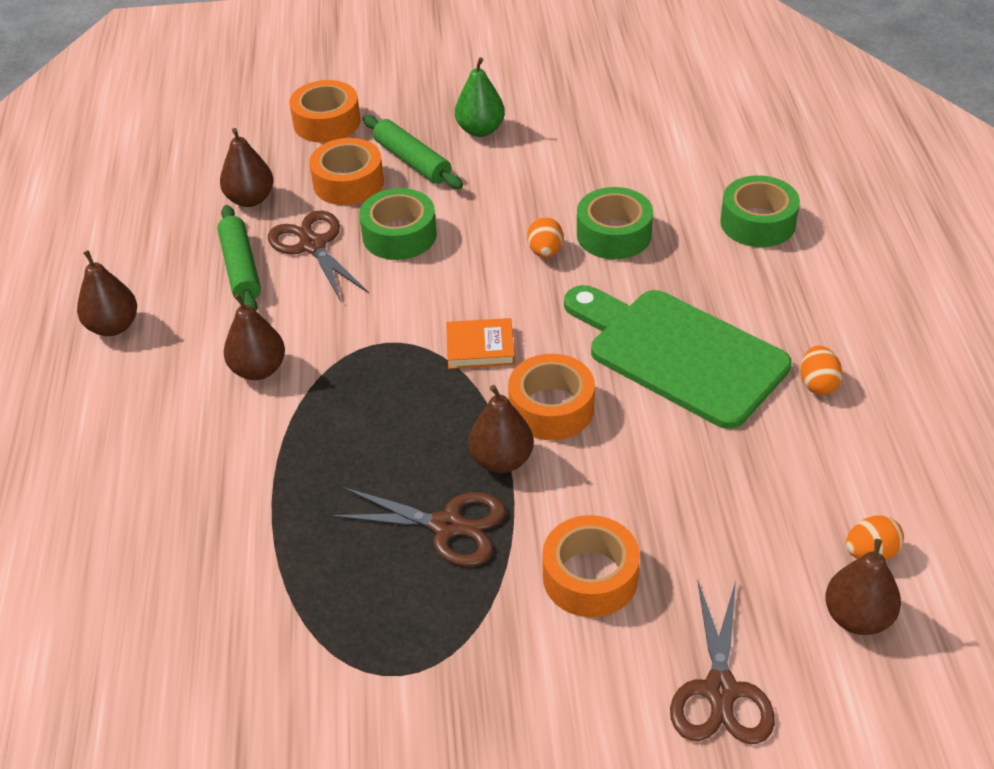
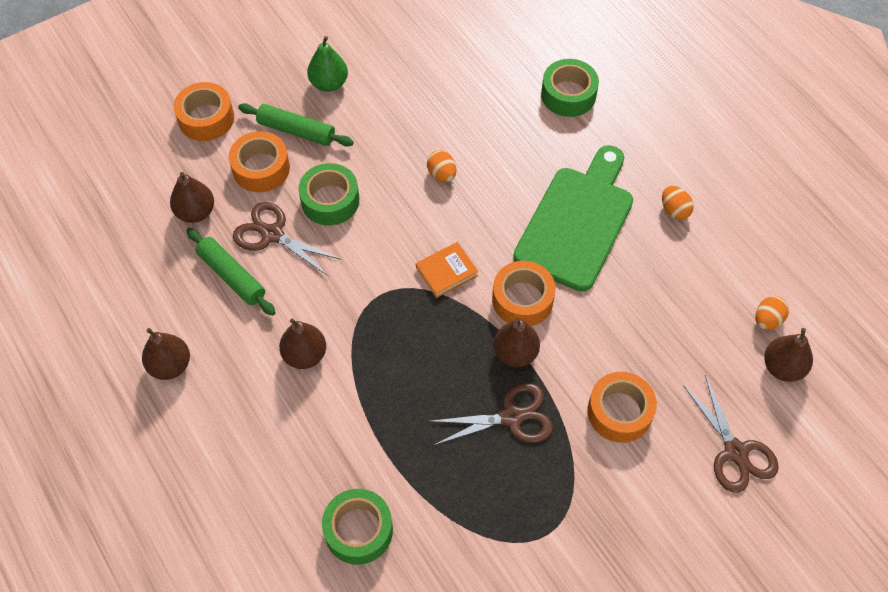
camera: 30 degrees left, 15 degrees up
green cutting board [564,285,792,429] -> green cutting board turned 105 degrees clockwise [513,145,633,292]
green tape [577,187,653,259] -> green tape moved to [322,489,393,564]

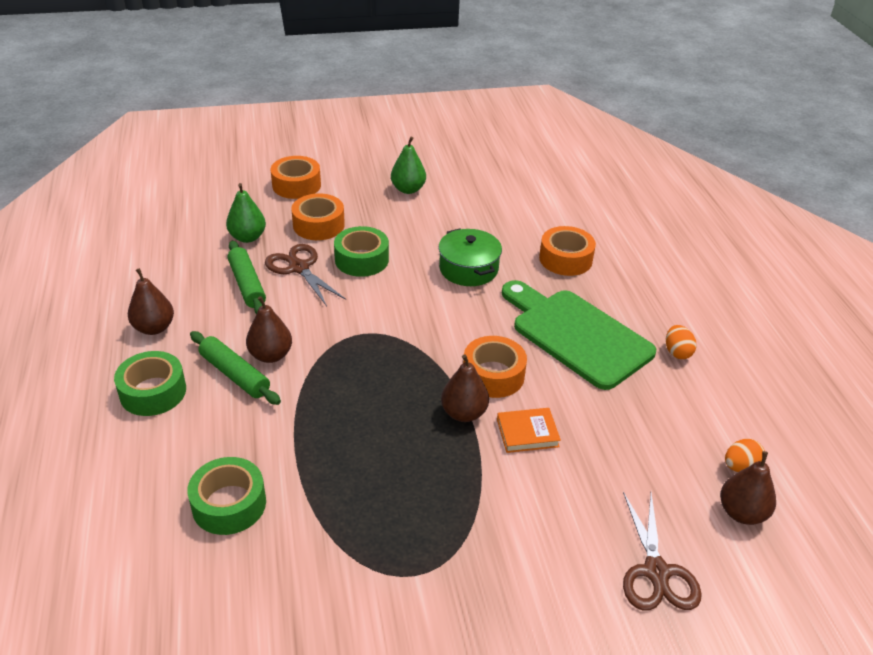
camera: 20 degrees right, 20 degrees down
brown pear [170,172,214,223] -> green pear [226,183,266,243]
green rolling pin [238,103,354,147] -> green rolling pin moved to [190,331,281,405]
orange book [416,242,479,298] -> orange book moved to [497,408,561,453]
orange egg [427,150,456,182] -> green pot [439,228,502,286]
brown scissors [428,383,553,445] -> none
green cutting board [513,145,633,292] -> green cutting board turned 90 degrees counterclockwise [502,280,656,390]
green tape [541,59,599,117] -> green tape moved to [114,351,186,416]
orange tape [587,372,657,443] -> orange tape moved to [539,226,596,276]

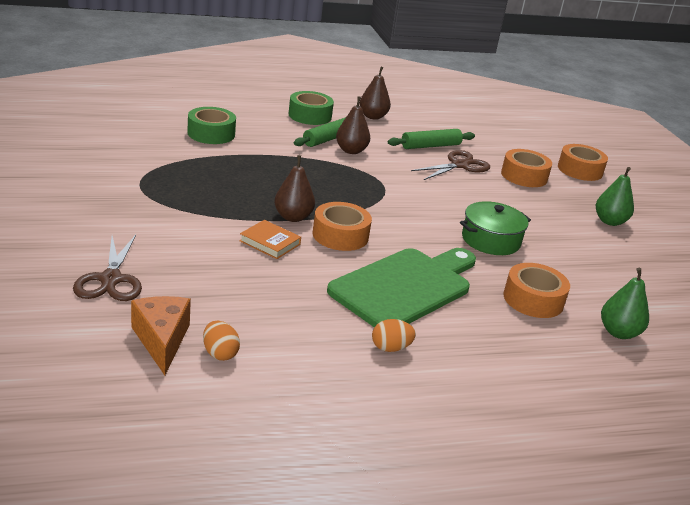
camera: 85 degrees right, 10 degrees down
green pear [226,183,266,243] -> green pear moved to [601,268,649,339]
green tape [334,226,389,277] -> none
orange book [497,408,561,453] -> orange book turned 45 degrees counterclockwise [240,220,301,259]
brown scissors [623,492,702,611] -> brown scissors turned 90 degrees counterclockwise [73,235,142,301]
brown pear [720,451,776,525] -> orange cheese [131,296,191,375]

